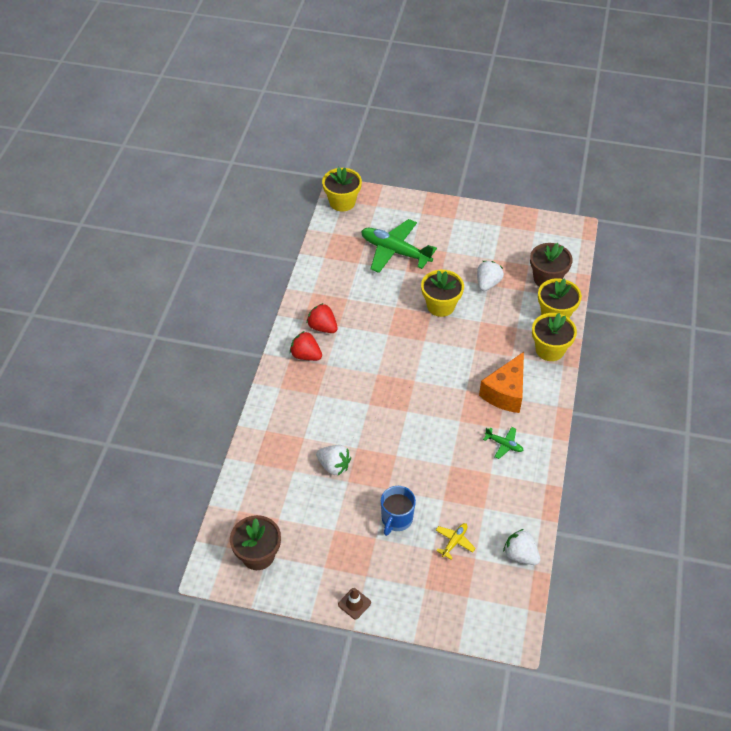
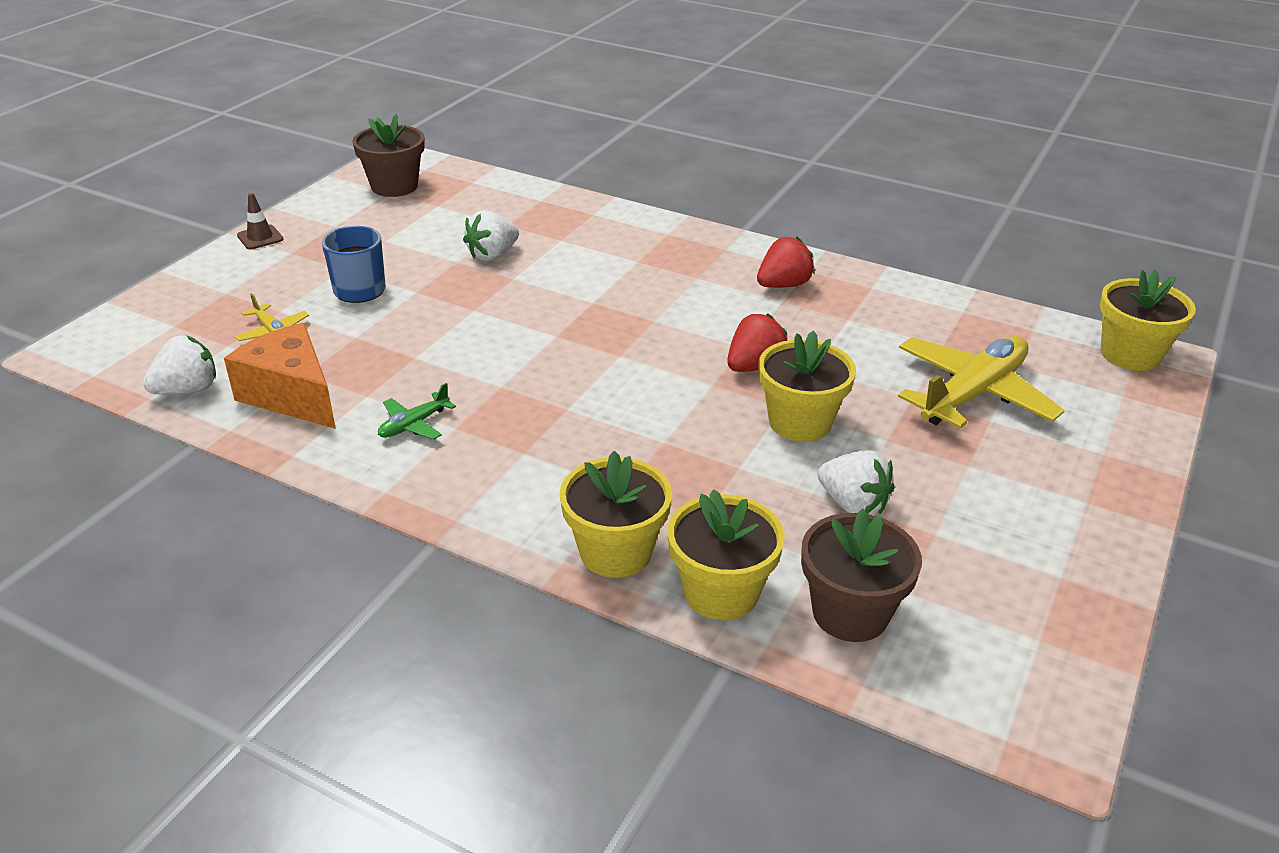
camera: 105 degrees right, 15 degrees down
red strawberry [290,331,322,361] -> red strawberry moved to [727,313,788,372]
green plane [361,219,437,273] -> yellow plane [898,336,1065,429]
orange cheese [479,352,524,413] -> orange cheese moved to [224,323,336,429]

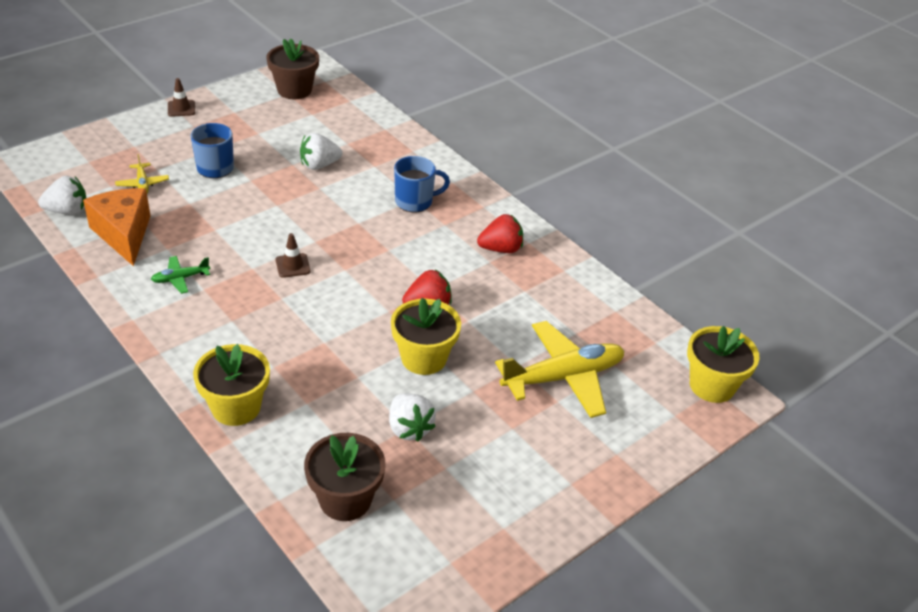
camera: 20 degrees right, 5 degrees up
yellow flower pot [668,489,785,621] -> none
none -> brown traffic cone [276,233,311,278]
none -> blue mug [394,156,450,212]

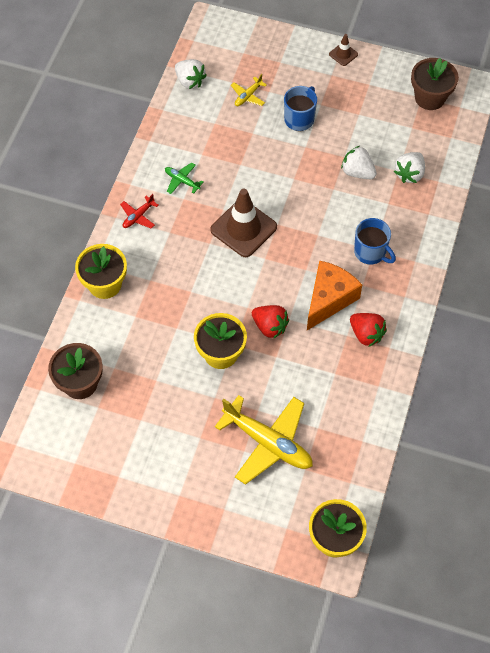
camera: 60 degrees right, 20 degrees up
orange cheese [83,188,151,266] -> orange cheese moved to [307,260,362,330]
brown traffic cone [276,233,311,278] -> brown traffic cone [210,188,277,257], size x2.11
white strawberry [389,393,436,442] -> white strawberry moved to [394,152,425,183]
none -> red plane [120,194,159,229]

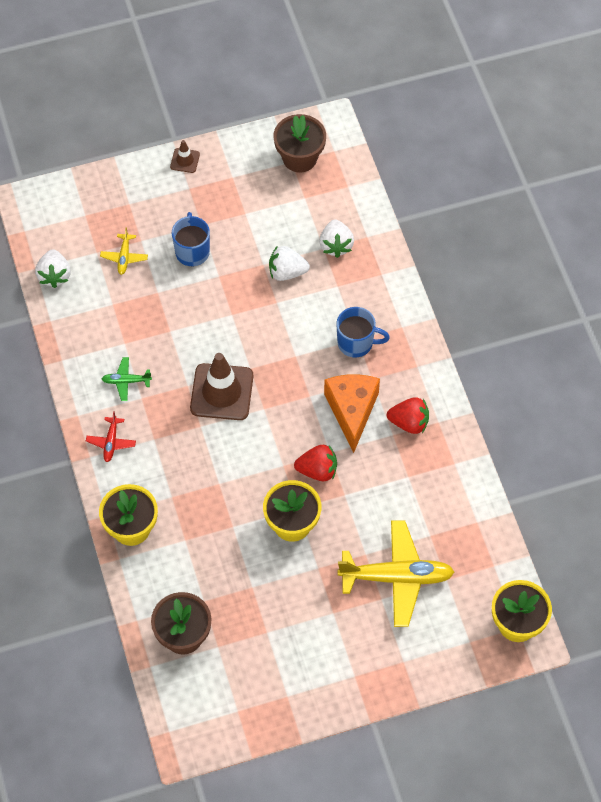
camera: 35 degrees left, 0 degrees up
white strawberry [175,59,207,89] -> white strawberry turned 75 degrees clockwise [35,249,71,288]

